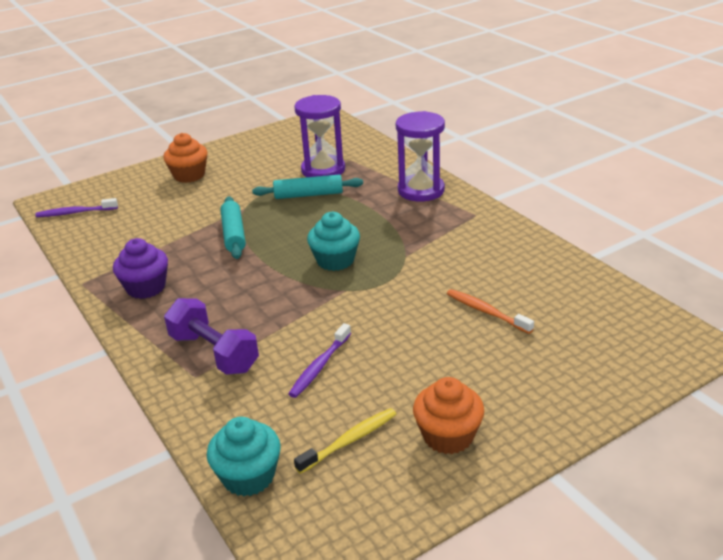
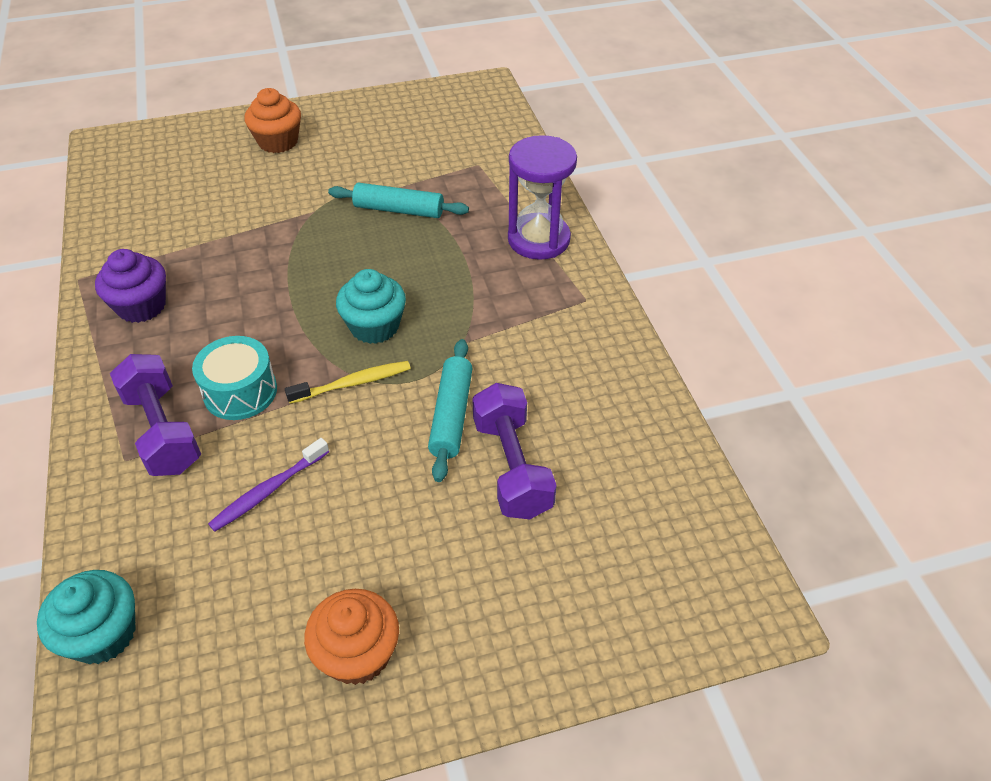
camera: 15 degrees right, 15 degrees up
purple toothbrush [35,198,118,217] -> none
turquoise rolling pin [221,196,246,259] -> turquoise rolling pin moved to [428,339,473,482]
yellow toothbrush [294,408,396,474] -> yellow toothbrush moved to [285,361,411,404]
purple hourglass [295,95,345,177] -> none
orange toothbrush [447,289,534,334] -> purple dumbbell [472,383,557,519]
none -> turquoise drum [192,336,277,420]

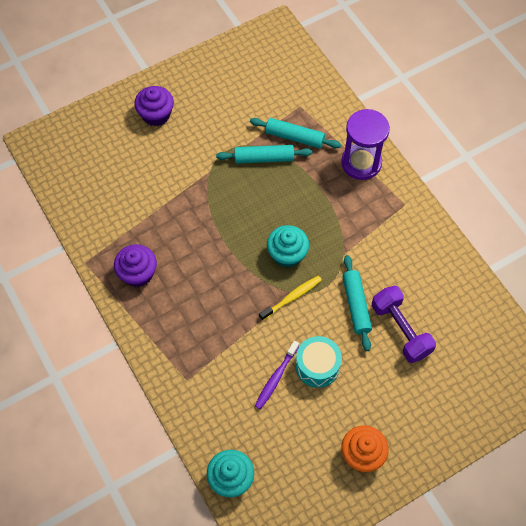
camera: 15 degrees left, 15 degrees up
purple dumbbell [110,354,201,476] -> none
turquoise drum [192,336,277,420] -> turquoise drum moved to [296,336,342,388]
orange cupcake [245,88,301,153] -> purple cupcake [134,86,174,126]
none -> turquoise rolling pin [250,118,341,148]

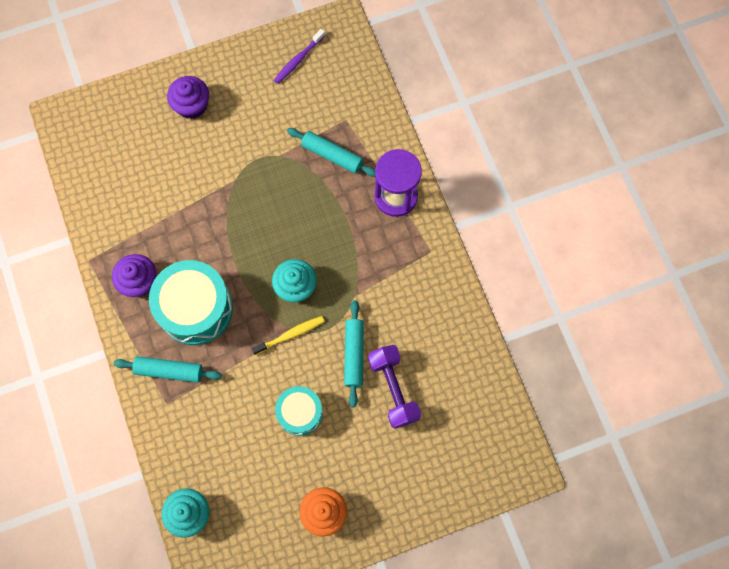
camera: 10 degrees right, 10 degrees up
turquoise rolling pin [216,145,312,164] -> turquoise rolling pin moved to [113,356,222,383]
purple toothbrush [255,341,299,409] -> purple toothbrush moved to [274,29,325,84]
none -> turquoise drum [149,260,233,345]

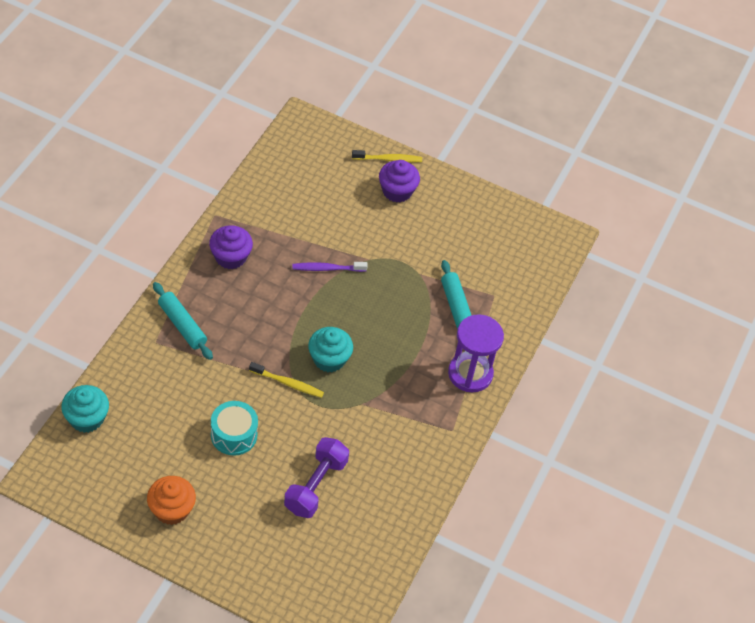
camera: 40 degrees right, 20 degrees down
turquoise drum [149,260,233,345] -> none
purple toothbrush [274,29,325,84] -> purple toothbrush moved to [292,262,368,272]
turquoise rolling pin [344,300,364,407] -> none
none -> yellow toothbrush [352,150,422,163]

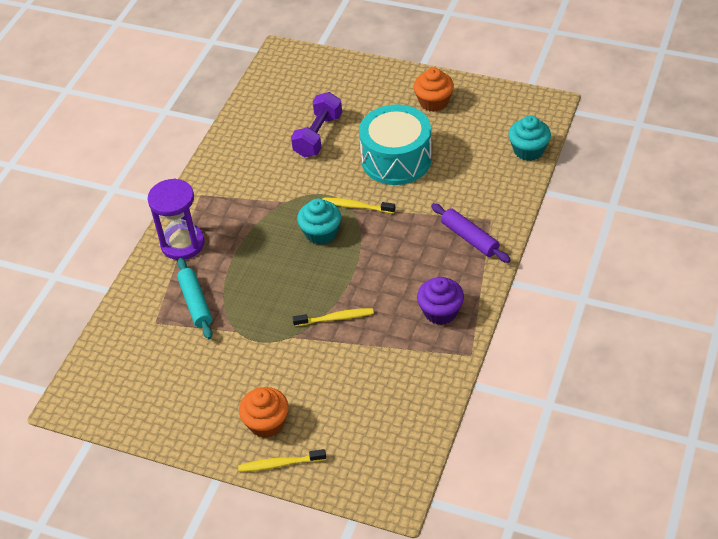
camera: 175 degrees left, 5 degrees down
turquoise rolling pin [153,282,213,360] -> purple rolling pin [431,203,511,263]
turquoise drum [211,401,258,456] -> turquoise drum [359,105,432,185], size x1.69
purple toothbrush [292,262,368,272] -> yellow toothbrush [292,308,374,327]
purple cupcake [379,160,420,203] -> orange cupcake [239,387,289,438]

